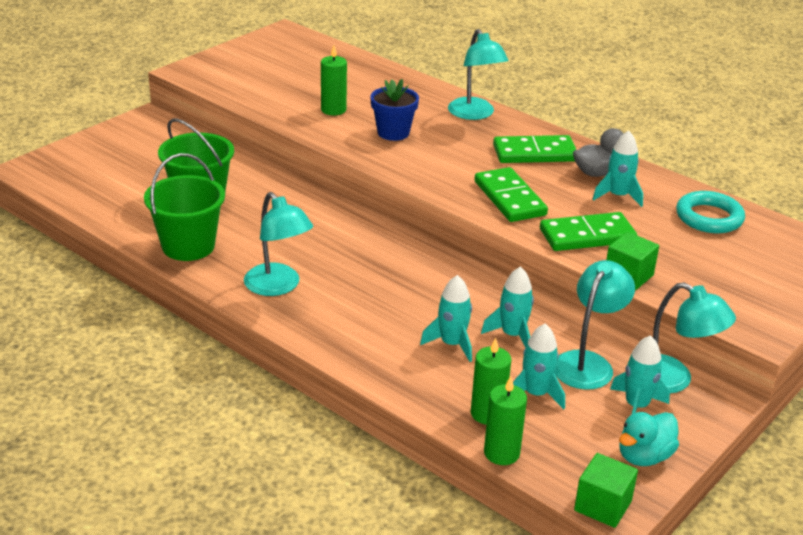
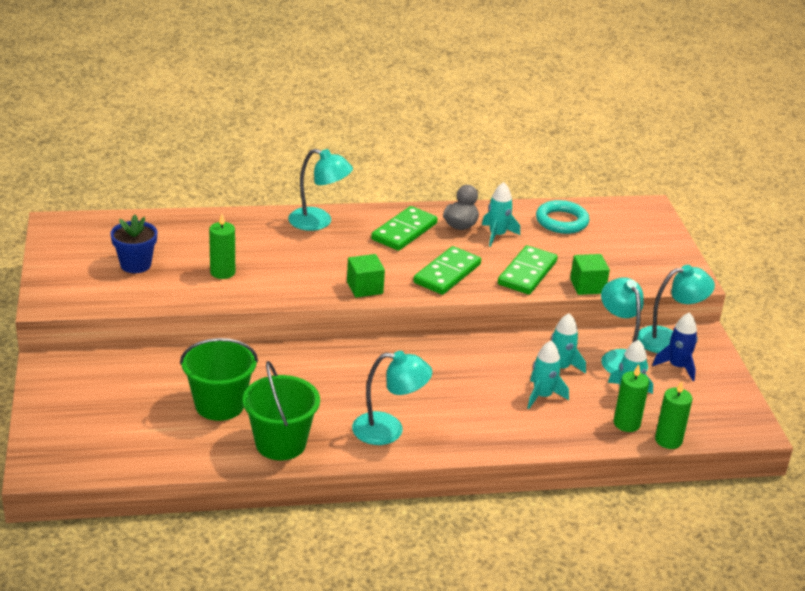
camera: 50 degrees left, 0 degrees up
blue flower pot [370,79,419,141] -> blue flower pot moved to [110,215,157,273]
green domino [474,167,548,222] -> green domino turned 75 degrees counterclockwise [413,246,481,295]
green cube [574,453,638,528] -> green cube moved to [347,254,385,298]
turquoise rocket [610,335,670,414] -> blue rocket [652,313,698,381]
turquoise duck [619,412,679,466] -> none

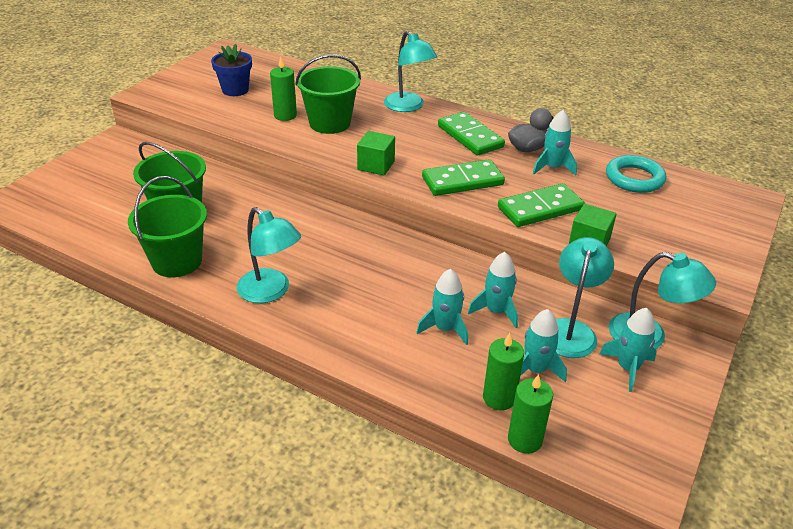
camera: 40 degrees right, 5 degrees up
green domino [371,206,438,251] -> green domino turned 75 degrees clockwise [438,112,505,155]
blue rocket [652,313,698,381] -> turquoise rocket [599,308,657,392]
none -> green bucket [295,55,361,134]

